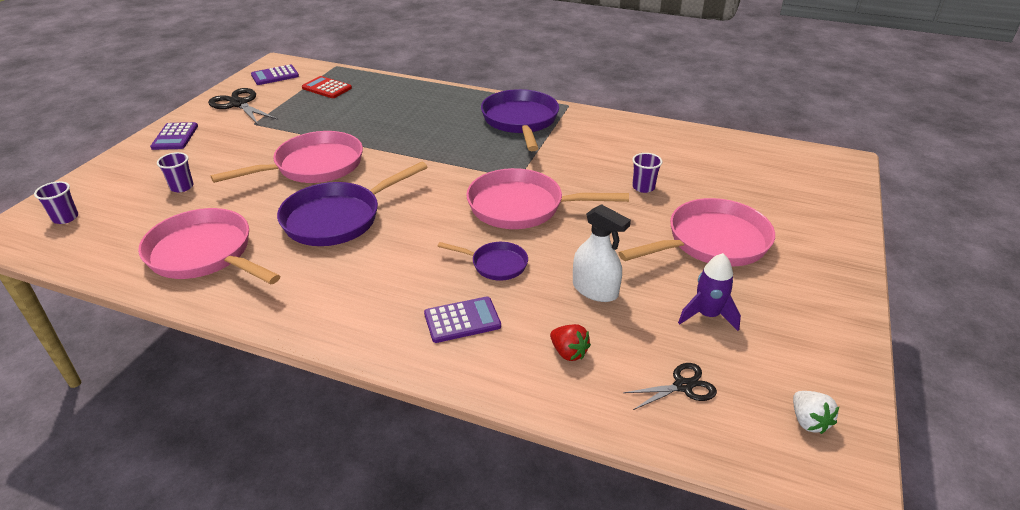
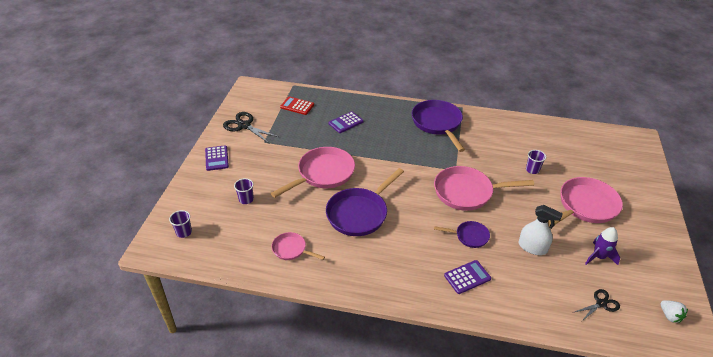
camera: 10 degrees left, 5 degrees up
pink pan [138,208,280,284] -> pink pan [272,232,325,260], size x0.52
purple calculator [251,65,299,85] -> purple calculator moved to [328,111,363,133]
red strawberry [550,324,591,361] -> none

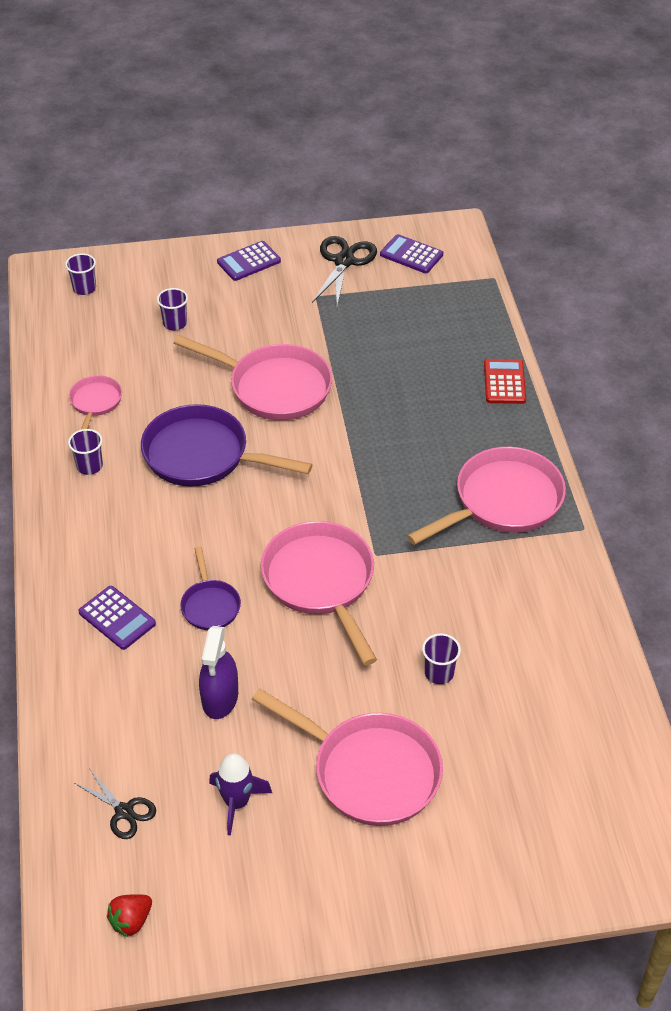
camera: 70 degrees right, 5 degrees up
red calculator [280,96,314,115] -> red calculator moved to [484,359,526,404]
purple calculator [328,111,363,133] -> purple calculator moved to [380,234,443,273]
purple pan [412,100,465,152] -> pink pan [407,447,566,545]
white spray bottle [518,205,563,255] -> purple spray bottle [199,626,238,719]
white strawberry [660,300,688,323] -> red strawberry [107,894,152,937]
none -> purple cup [68,429,103,475]

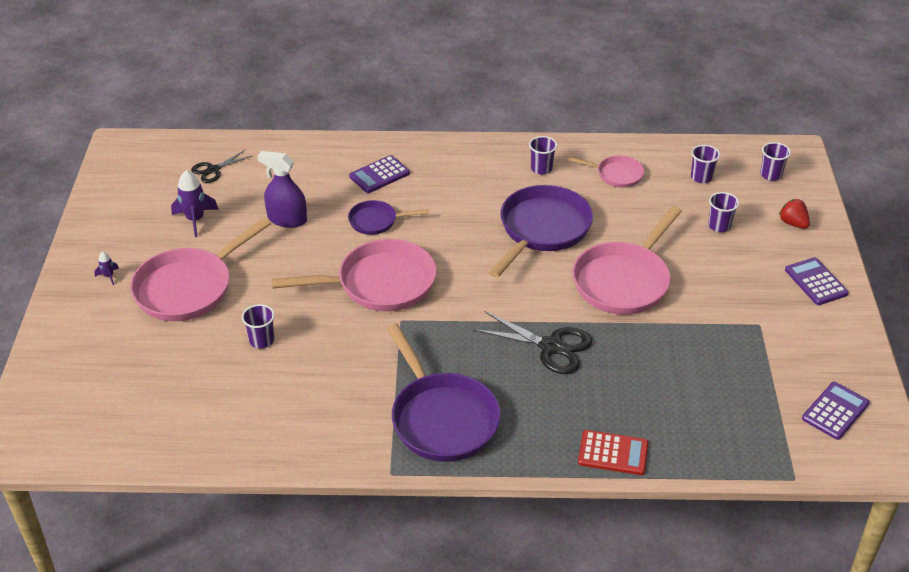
camera: 100 degrees right, 5 degrees down
red strawberry [107,894,152,937] -> red strawberry moved to [779,199,810,229]
black scissors [312,236,377,306] -> black scissors moved to [473,311,592,374]
pink pan [407,447,566,545] -> purple pan [386,324,501,462]
none -> purple rocket [94,251,119,285]
none -> purple cup [691,145,720,183]

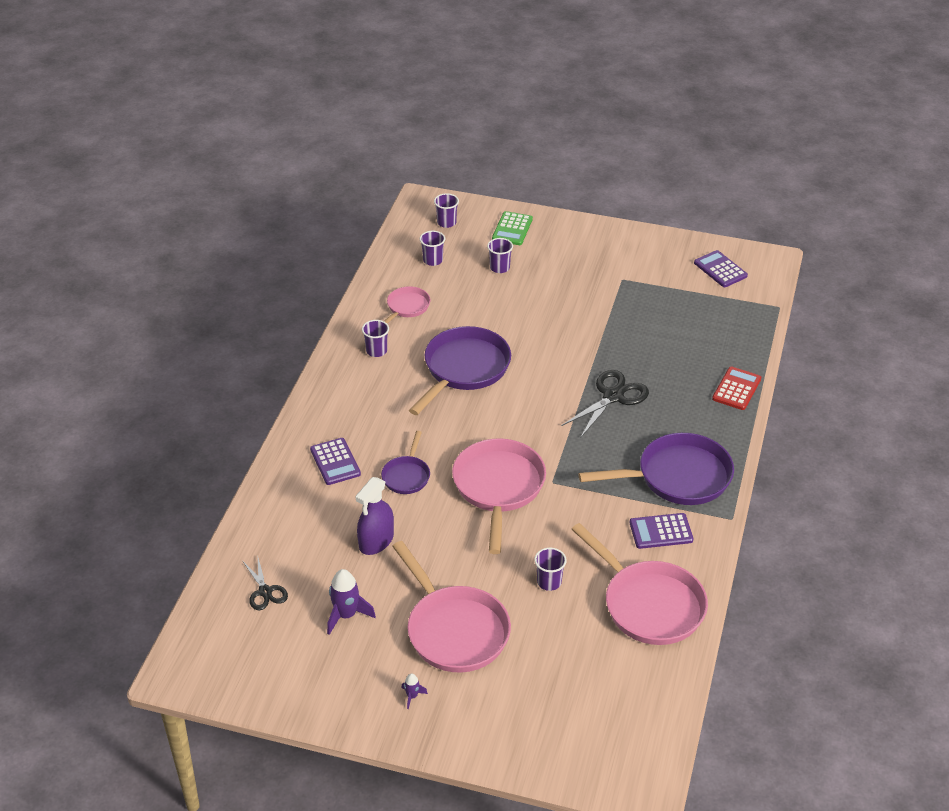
camera: 75 degrees left, 0 degrees up
purple pan [489,185,593,278] -> purple pan turned 75 degrees clockwise [409,326,511,415]
pink pan [572,206,682,315] -> pink pan moved to [571,523,708,645]
red strawberry [779,199,810,229] -> green calculator [492,211,533,245]
purple calculator [785,257,849,305] -> purple calculator moved to [630,513,693,549]

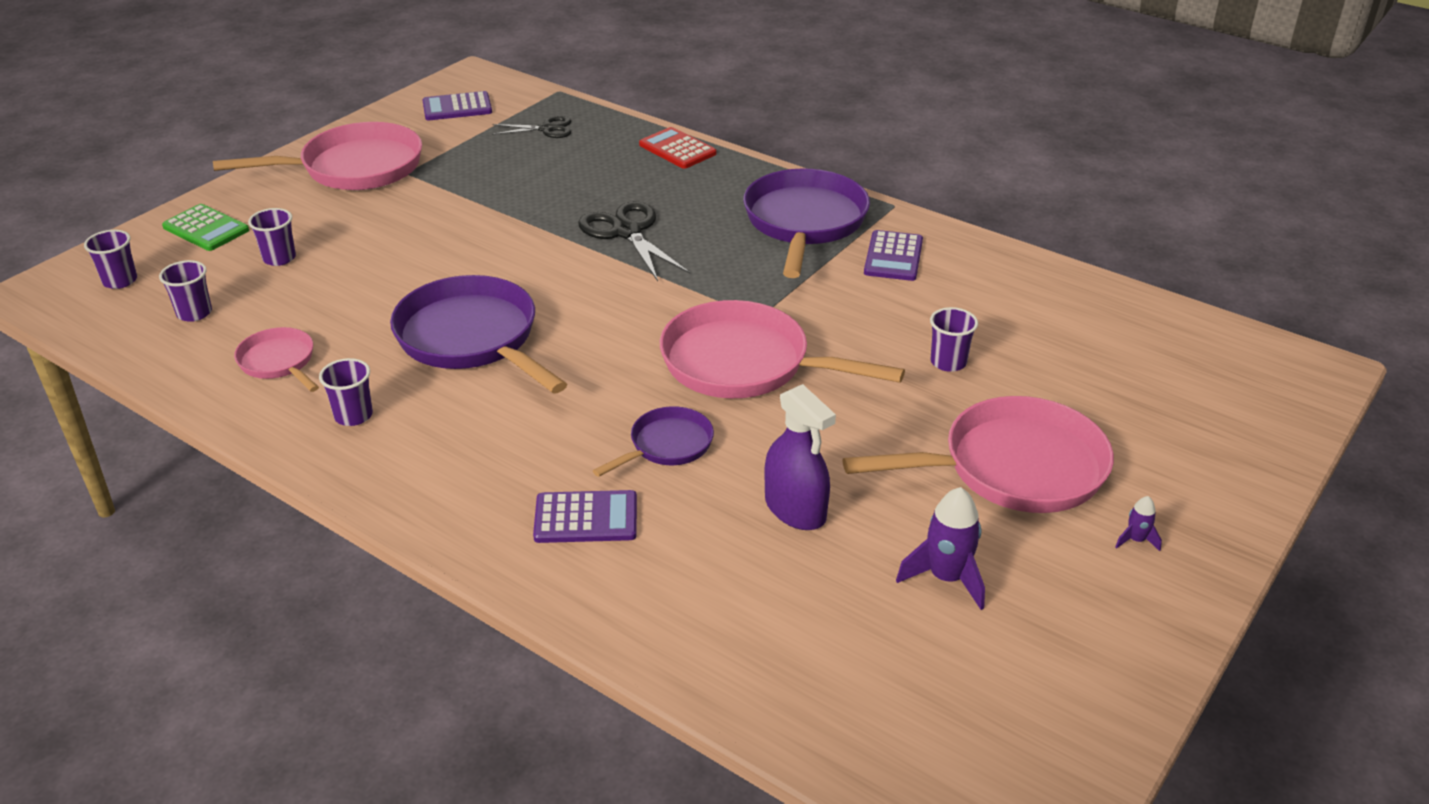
camera: 70 degrees left, 5 degrees down
black scissors [243,558,288,610] -> black scissors moved to [492,116,571,138]
purple pan [381,431,430,494] -> purple pan turned 75 degrees counterclockwise [593,406,714,477]
pink pan [571,523,708,645] -> pink pan moved to [213,122,422,190]

